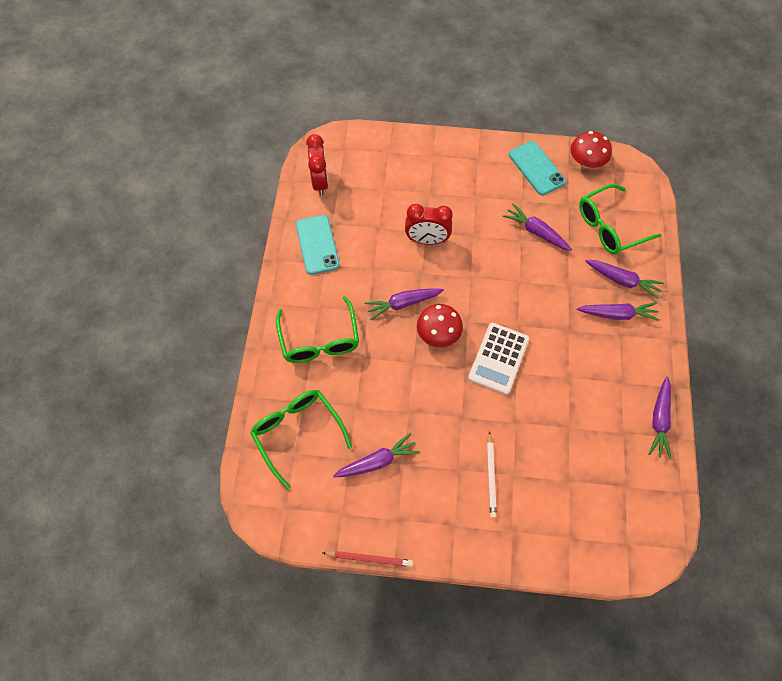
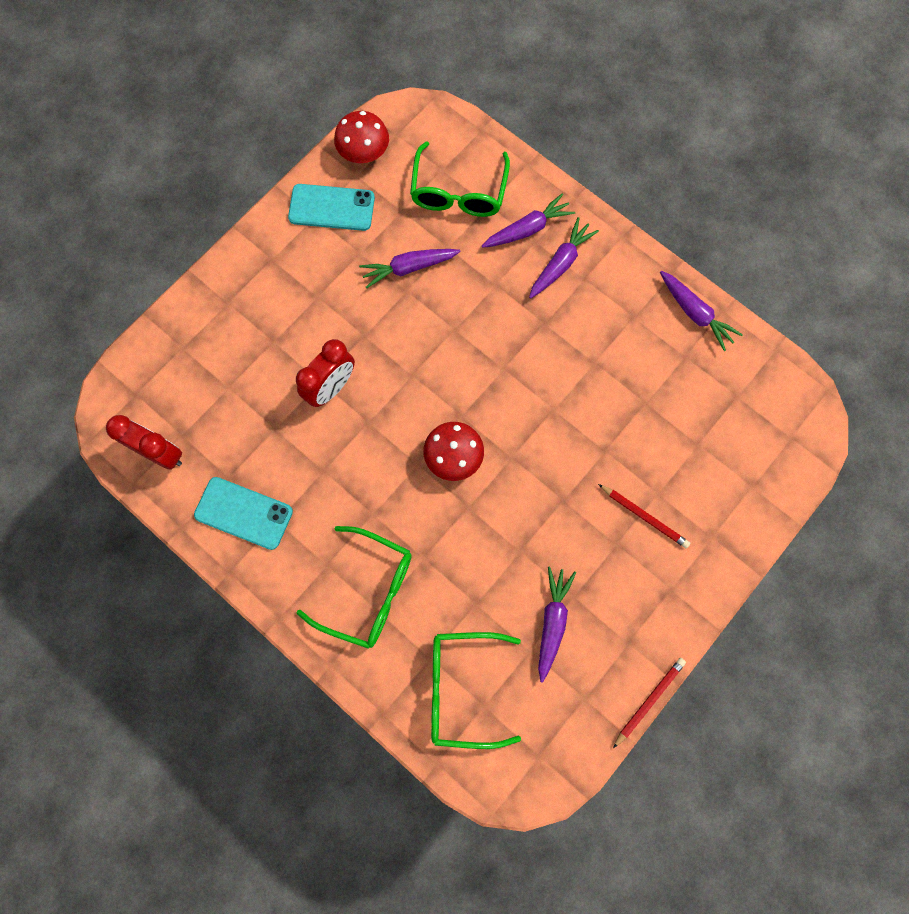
camera: 55 degrees left, 10 degrees up
purple carrot [365,288,444,320] -> none
white calculator [468,323,529,395] -> none
white pencil [487,431,497,518] -> red pencil [598,484,690,549]

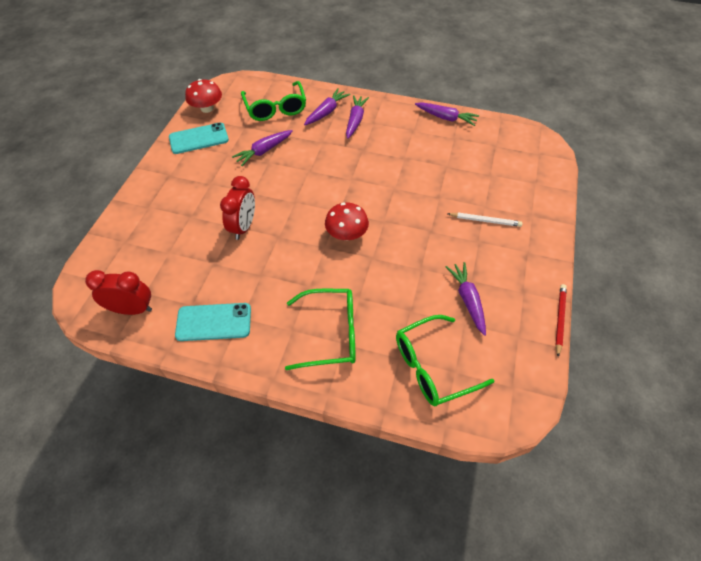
camera: 25 degrees left, 20 degrees down
red pencil [598,484,690,549] -> white pencil [447,213,523,227]

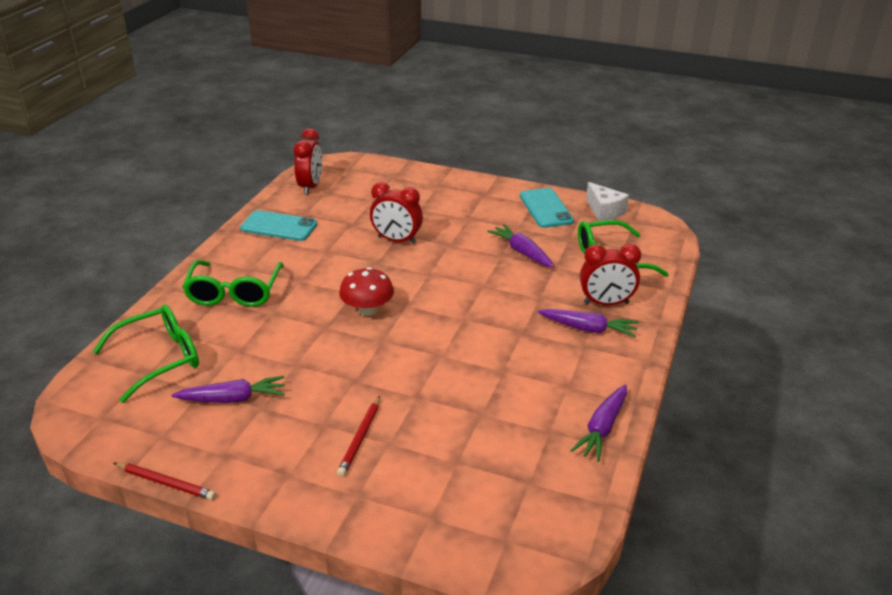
camera: 95 degrees right, 20 degrees down
turquoise phone [175,303,251,341] -> turquoise phone turned 75 degrees counterclockwise [240,210,318,241]
red mushroom [185,79,222,113] -> white cheese [586,182,629,221]
purple carrot [304,89,351,125] -> red clock [580,244,641,305]
green glasses [396,315,495,406] -> green glasses turned 75 degrees clockwise [93,304,199,403]
white pencil [447,213,523,227] -> red pencil [337,396,380,477]

